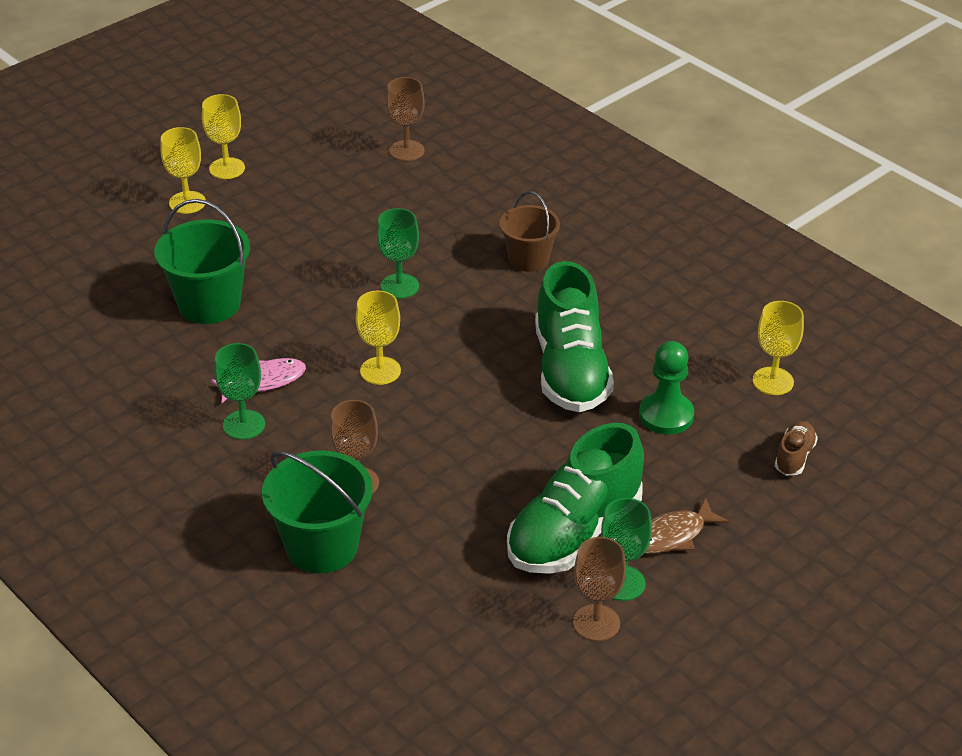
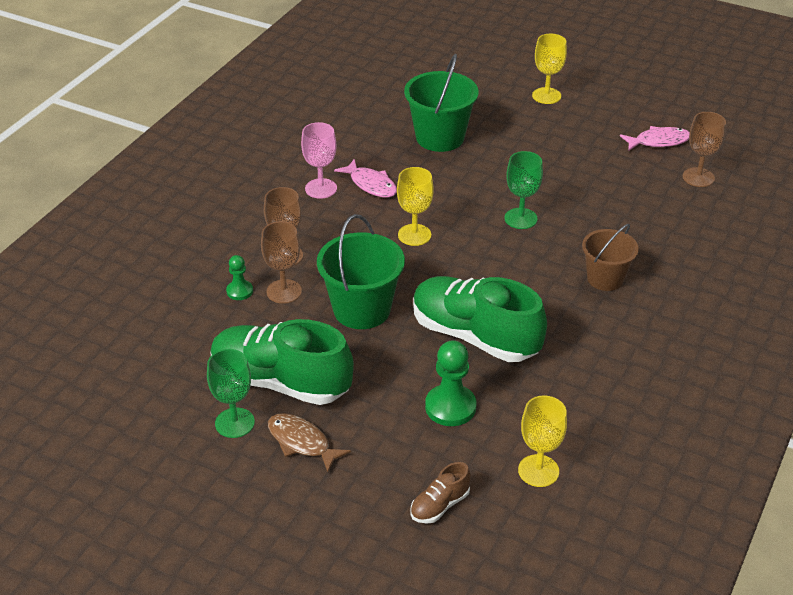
camera: 70 degrees right, 0 degrees up
yellow goblet [202,94,245,179] -> none
green goblet [214,343,265,440] -> pink goblet [301,122,337,199]
green bucket [262,450,373,573] -> green bucket moved to [317,214,405,329]
green shoe [535,261,614,412] -> green shoe turned 60 degrees clockwise [413,276,547,362]
brown goblet [573,537,626,641] -> brown goblet moved to [261,221,302,304]
brown shoe [775,421,818,475] -> brown shoe turned 135 degrees clockwise [410,462,471,524]
none -> green pawn [226,255,253,300]
none -> pink fish [620,126,690,150]

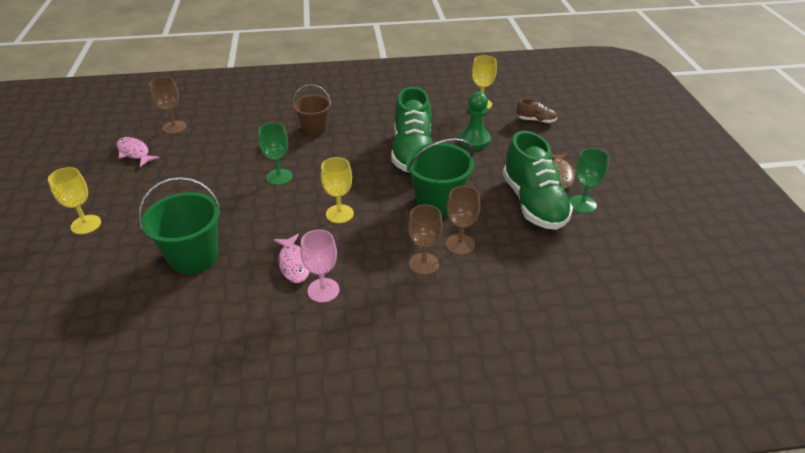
camera: 125 degrees left, 0 degrees up
green pawn [226,255,253,300] -> none
pink fish [334,159,397,197] -> pink fish turned 150 degrees clockwise [274,234,310,283]

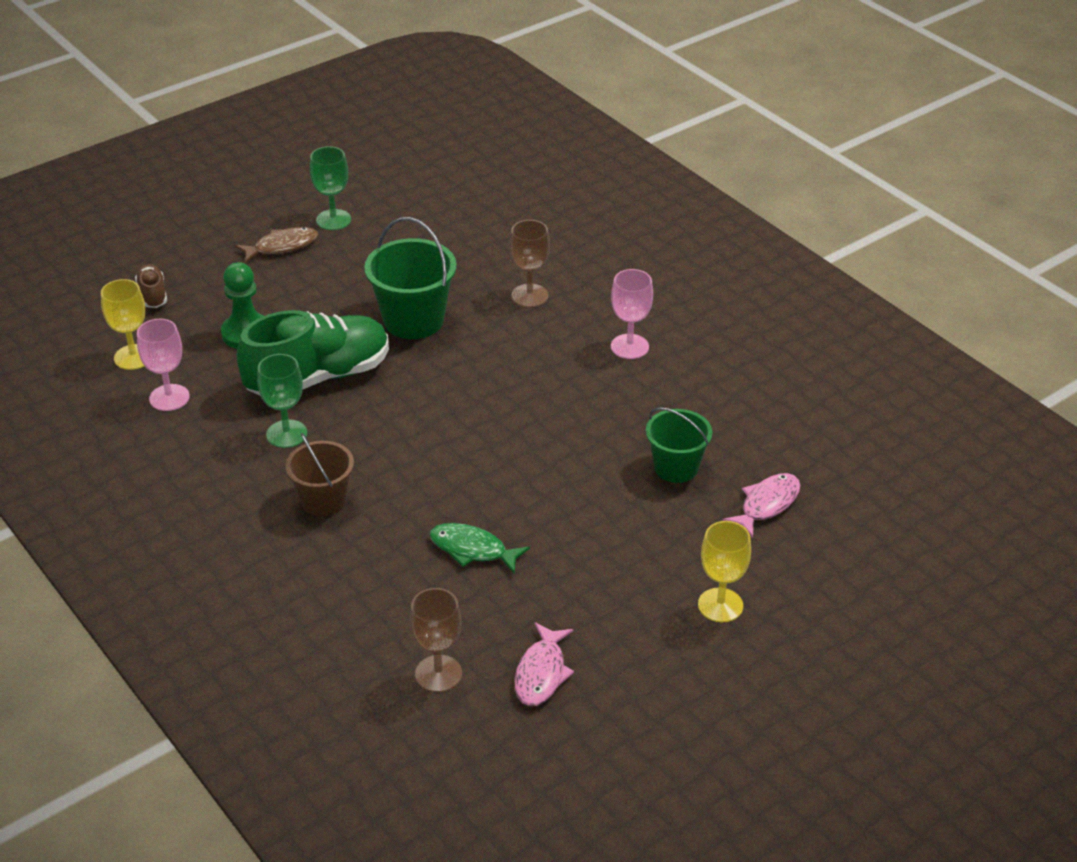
camera: 120 degrees left, 0 degrees up
green bucket [139,177,220,274] -> green bucket [646,407,712,483], size x0.66
green goblet [258,123,293,185] -> green goblet moved to [257,354,307,448]
pink fish [274,234,310,283] -> pink fish moved to [722,473,800,538]
yellow goblet [321,157,354,223] -> none
brown goblet [446,186,480,255] -> none
green shoe [503,131,573,230] -> none
none -> pink goblet [137,319,190,411]
none -> green fish [430,523,530,573]

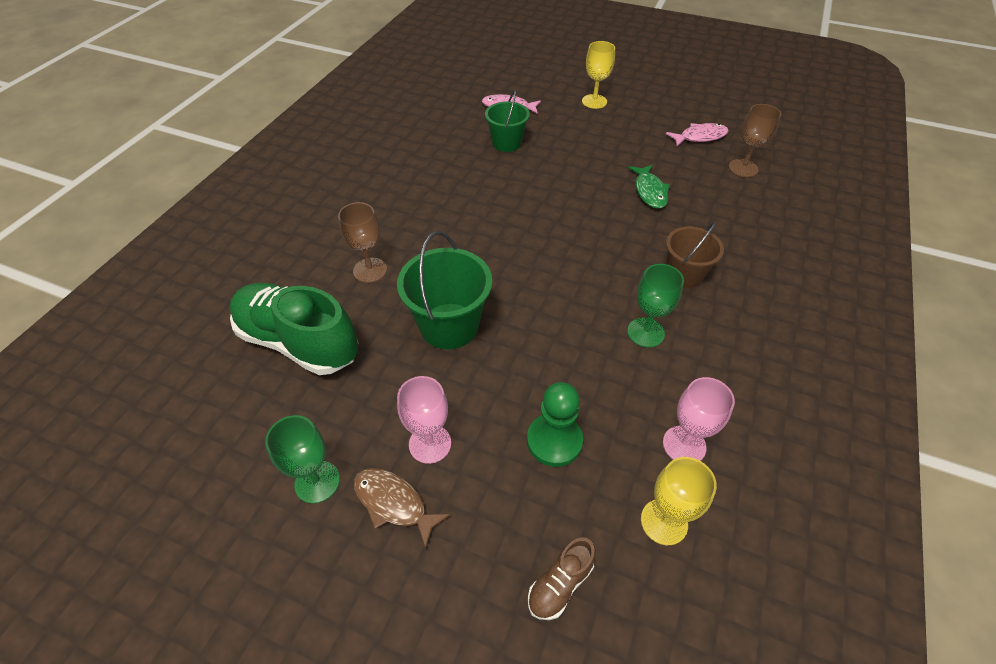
camera: 120 degrees left, 10 degrees up
green shoe [237,310,389,396] -> green shoe moved to [230,283,358,375]
pink goblet [611,269,653,359] -> pink goblet moved to [397,376,451,464]

